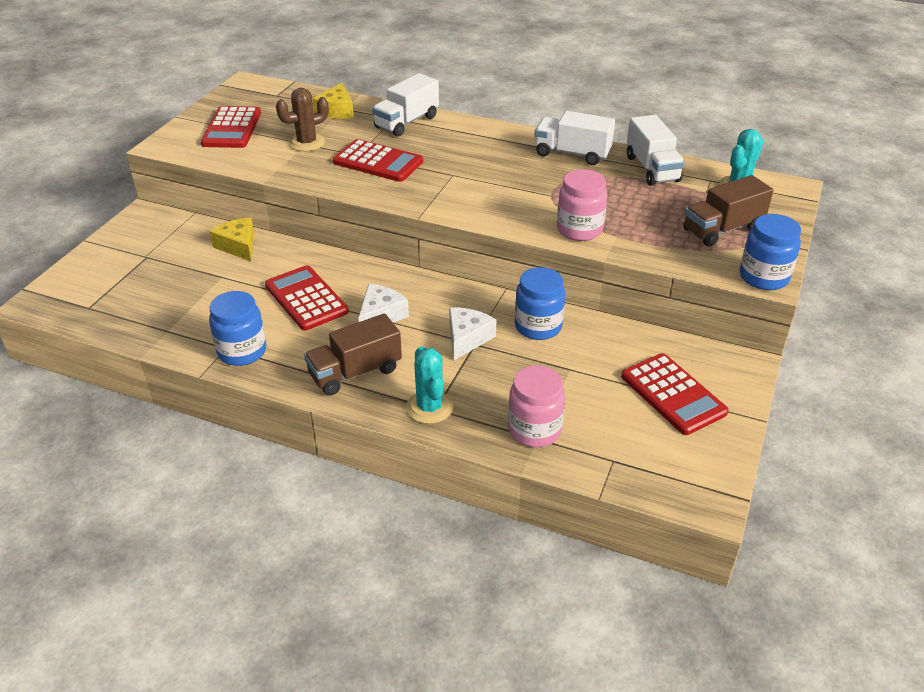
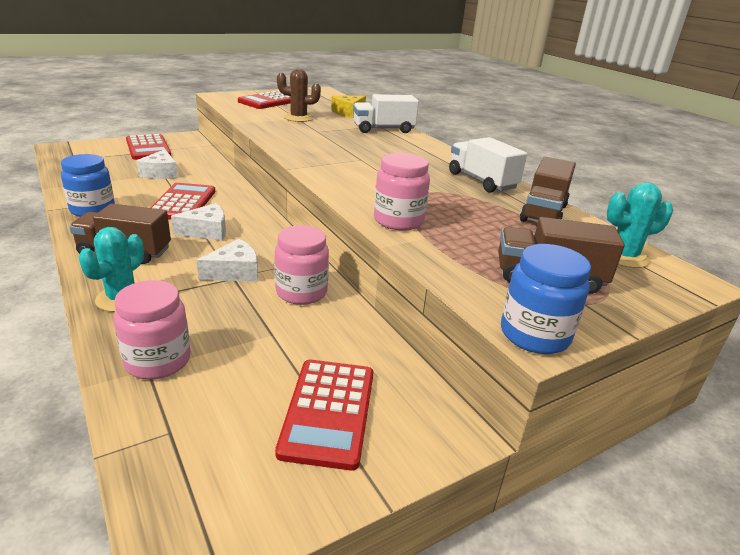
camera: 35 degrees right, 10 degrees down
yellow cheese [209,217,254,261] -> none
red calculator [333,139,423,182] -> red calculator moved to [126,134,171,160]
blue jar [515,267,565,340] -> pink jar [275,225,329,305]
white truck [627,115,685,186] -> brown truck [520,157,576,222]
none -> white cheese [136,149,178,179]

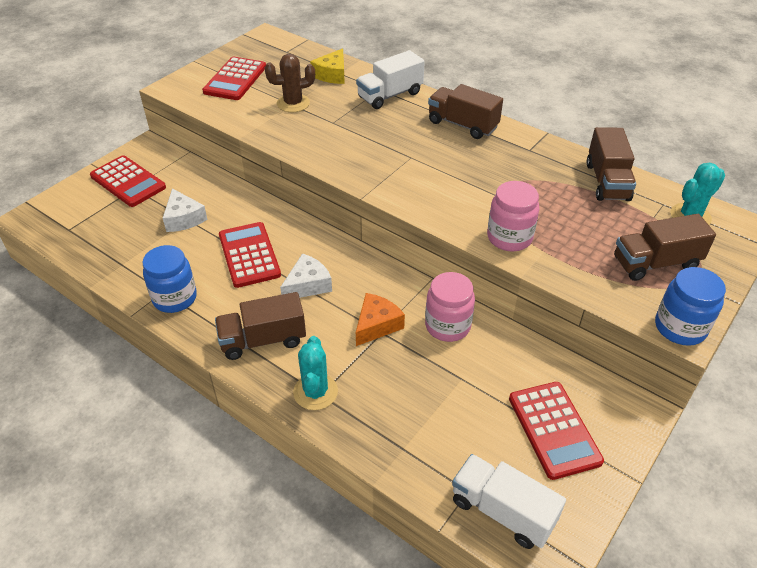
camera: 20 degrees left, 15 degrees up
pink jar [114,280,191,380] -> none
white cheese [197,239,258,282] -> orange cheese [356,293,405,346]
white truck [449,137,527,193] -> white truck moved to [452,454,566,549]
none -> brown truck [428,84,503,139]

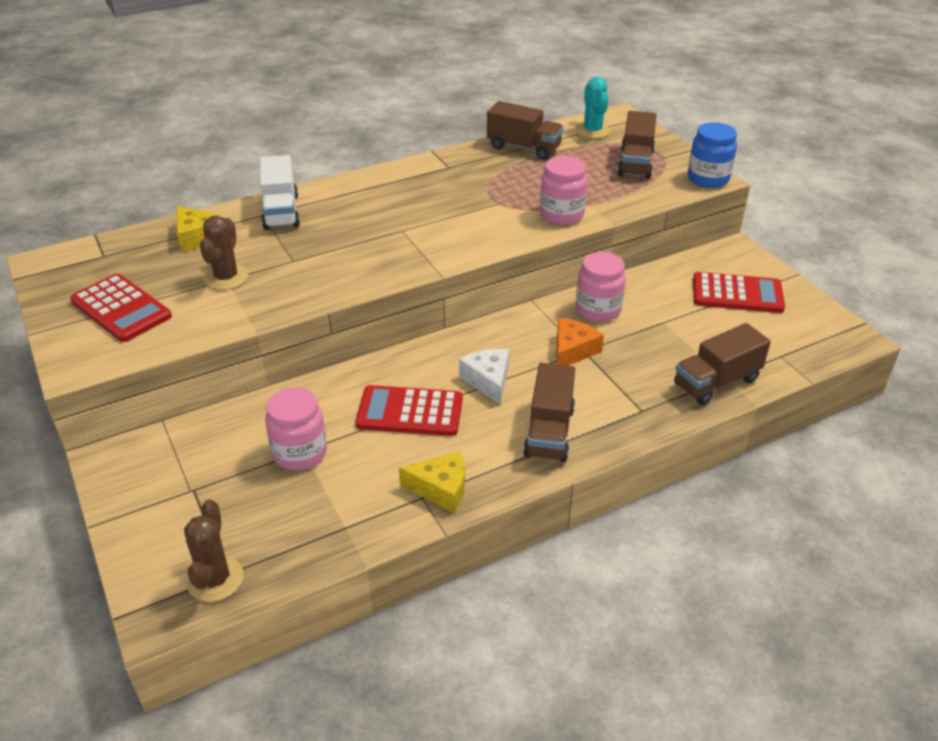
camera: 65 degrees left, 5 degrees down
red calculator [90,155,166,207] -> none
blue jar [143,245,197,313] -> yellow cheese [399,451,465,513]
white cheese [163,188,207,232] -> pink jar [265,387,327,470]
turquoise cactus [293,336,338,410] -> none
orange cheese [356,293,405,346] -> orange cheese turned 60 degrees clockwise [556,318,604,366]
brown truck [428,84,503,139] -> brown truck moved to [674,323,771,405]
white truck [452,454,566,549] -> none
none -> brown cactus [184,500,244,602]

